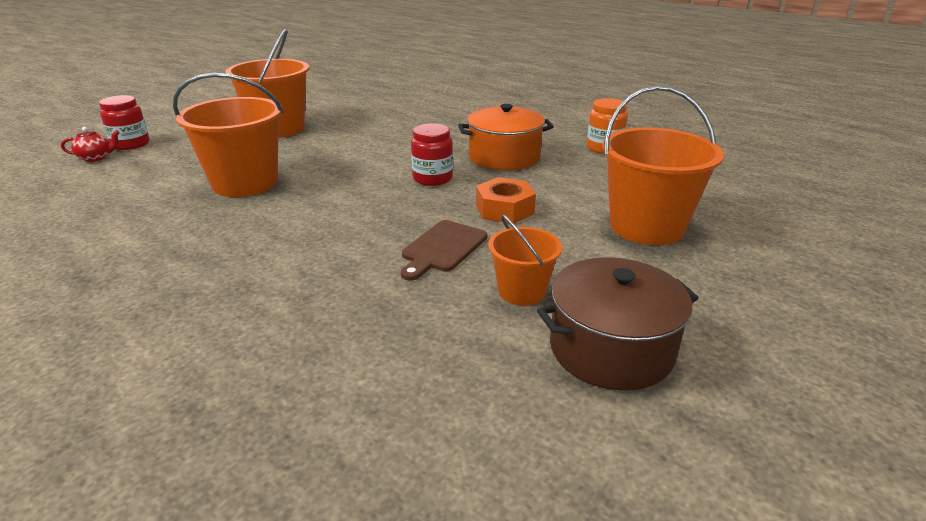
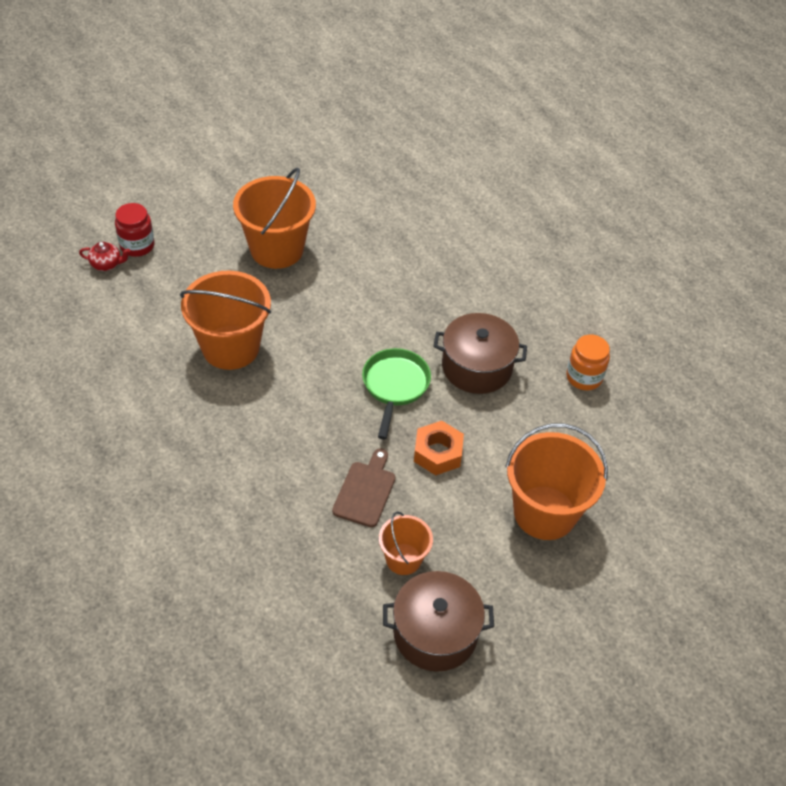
camera: 15 degrees right, 20 degrees up
brown cutting board [401,220,487,281] -> brown cutting board turned 150 degrees clockwise [332,449,395,527]
red jar [411,123,453,186] -> green pan [362,348,431,440]
orange pot [458,104,554,170] -> brown pot [433,313,527,394]

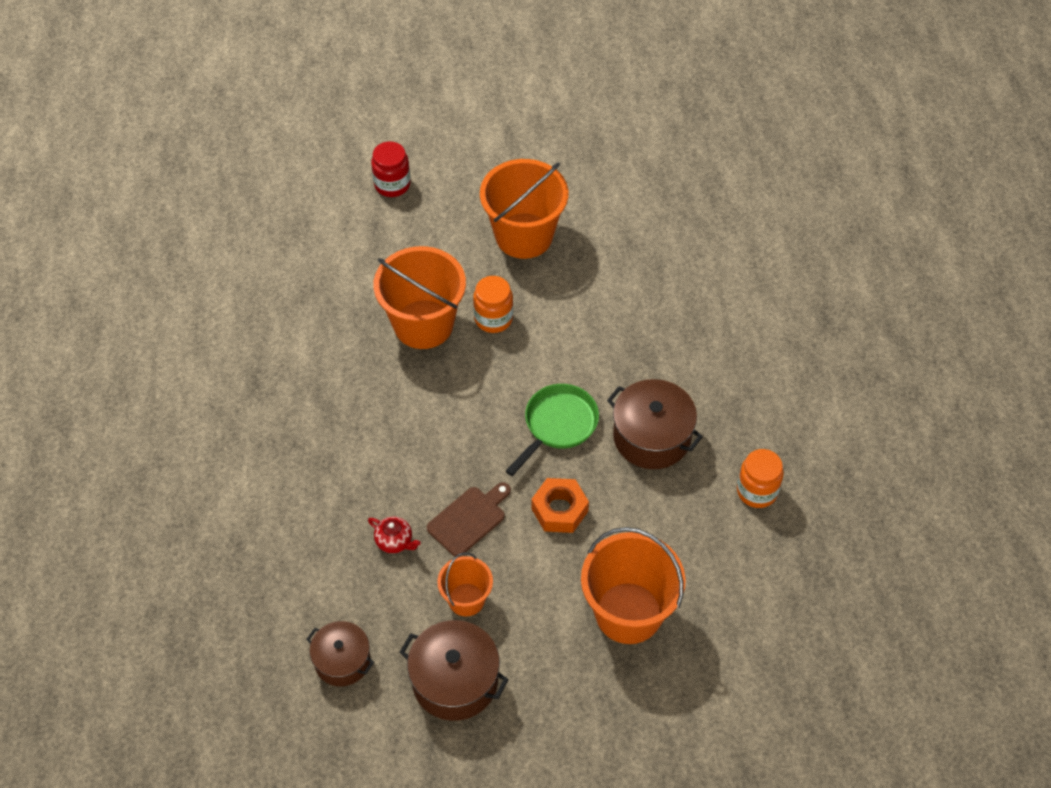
camera: 30 degrees right, 5 degrees up
red teapot [79,242,130,271] -> red teapot moved to [368,517,421,553]
none -> brown pot [306,621,374,686]
none -> orange jar [473,276,513,333]

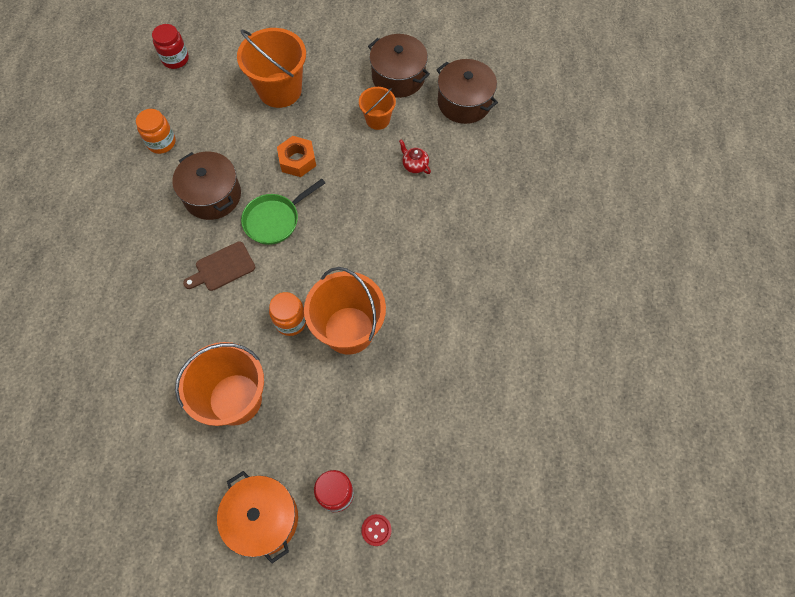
camera: 165 degrees left, 10 degrees up
brown pot [306,621,374,686] -> brown pot [436,59,498,124], size x1.52
brown cutting board [427,482,511,557] -> brown cutting board moved to [183,241,255,291]
none -> red jar [152,24,189,69]
none -> orange pot [217,471,298,563]
none -> red button [361,514,392,546]

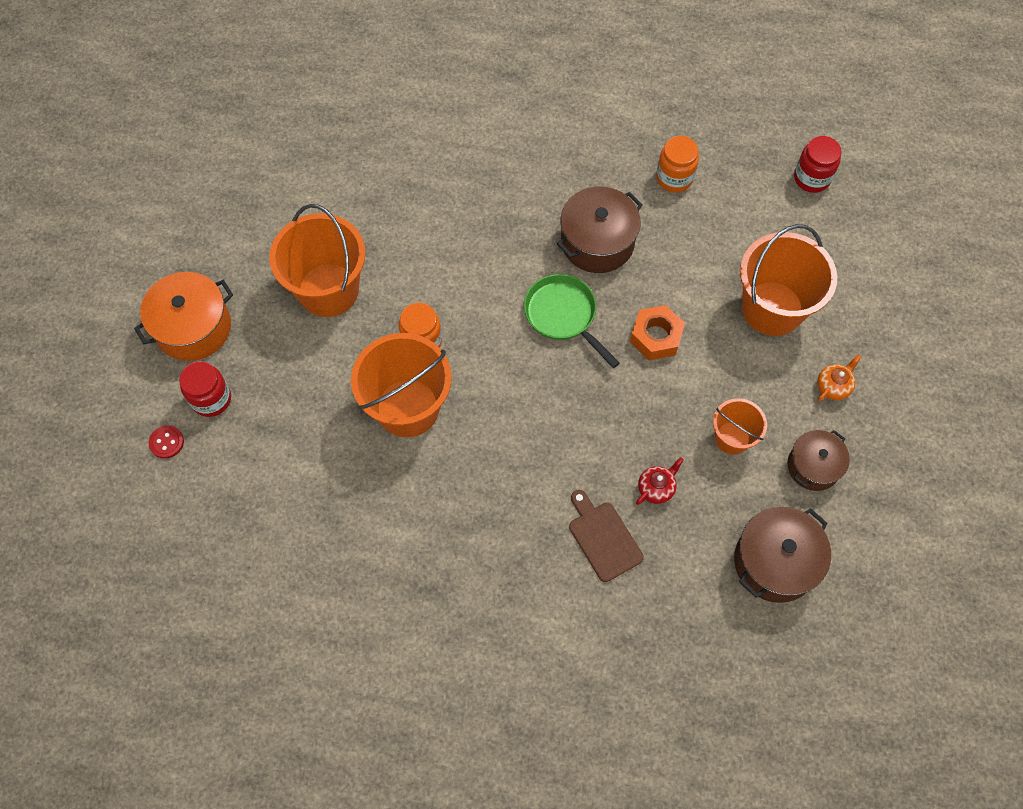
camera: 90 degrees right, 0 degrees up
brown cutting board [183,241,255,291] -> brown cutting board moved to [569,490,644,582]
brown pot [368,34,430,98] -> brown pot [787,430,850,491], size x0.66
none -> orange teapot [817,355,861,402]

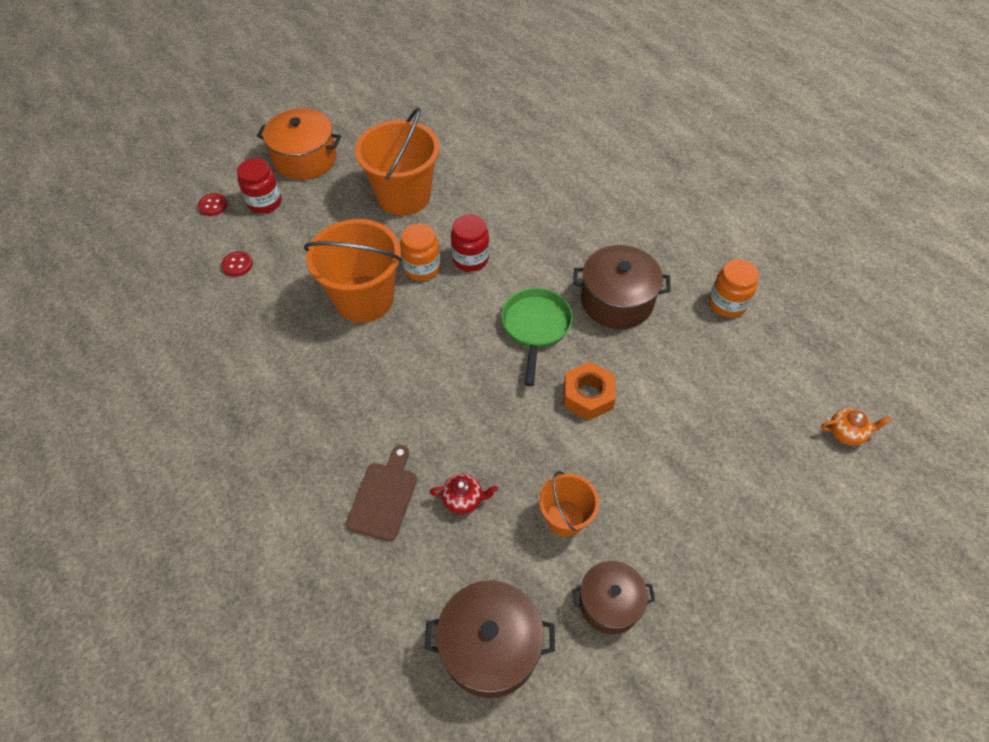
camera: 45 degrees right, 10 degrees down
orange bucket [740,224,837,336] -> none
red jar [794,136,841,193] -> red jar moved to [451,214,489,272]
orange teapot [817,355,861,402] -> orange teapot moved to [821,408,892,445]
none -> red button [221,251,253,277]

